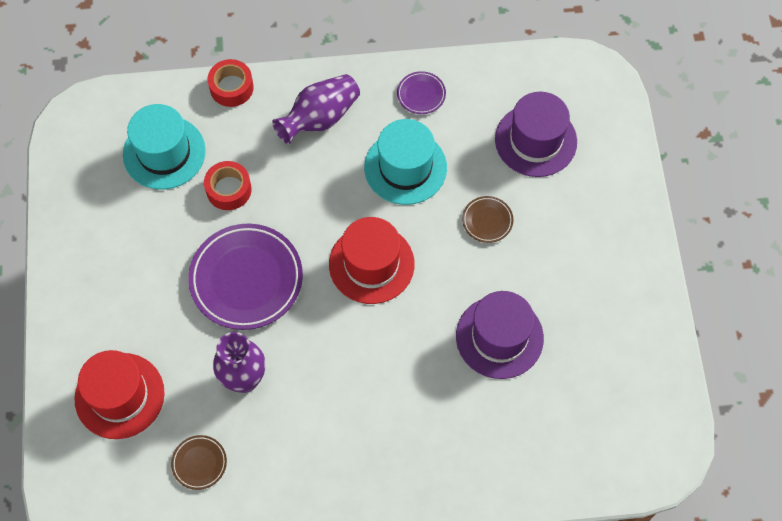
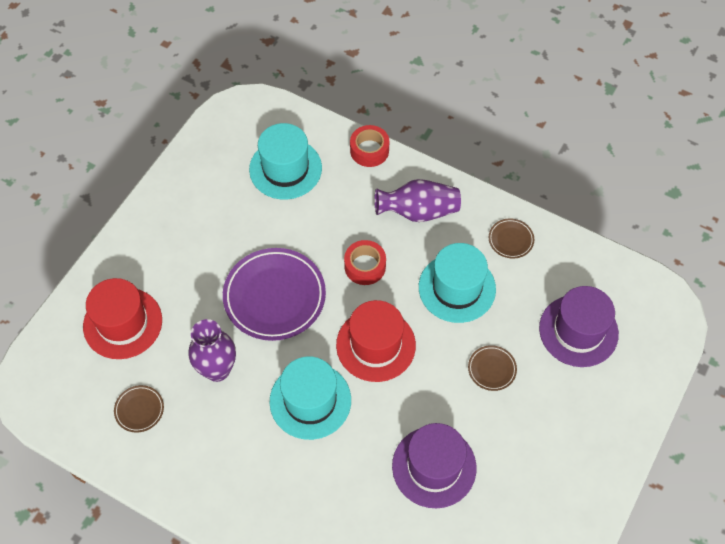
camera: 35 degrees right, 5 degrees down
red tape [204,161,252,210] -> red tape moved to [344,240,386,285]
purple plate [397,71,446,114] -> brown plate [489,218,534,259]
none -> turquoise hat [269,356,351,440]

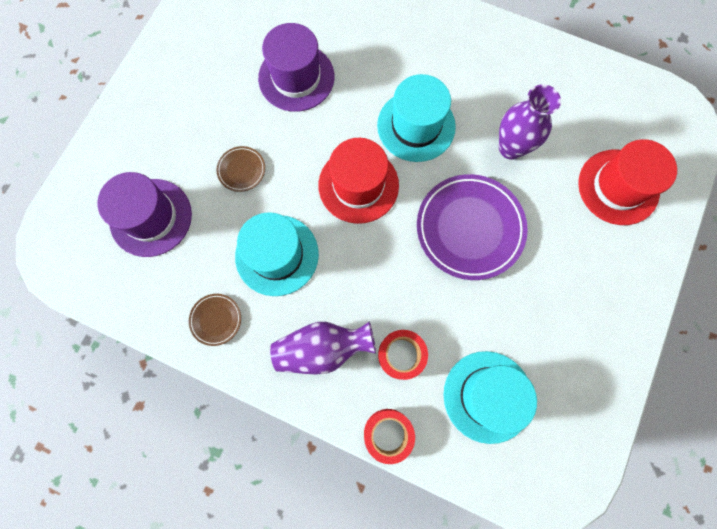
camera: 175 degrees right, 15 degrees up
brown plate [114,385,164,432] -> none
red tape [344,240,386,285] -> red tape moved to [378,330,428,380]

